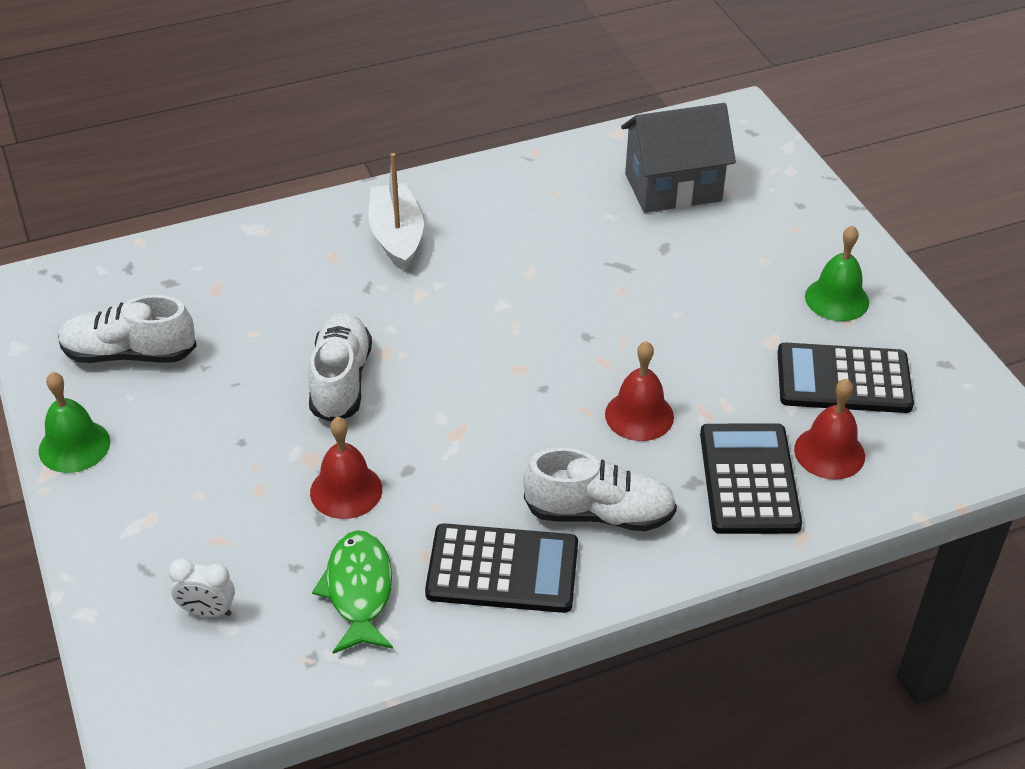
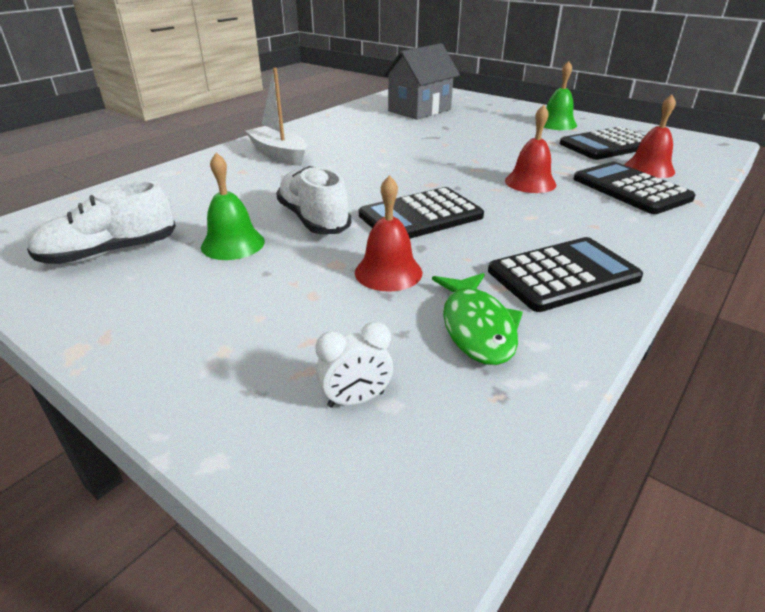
camera: 30 degrees left, 10 degrees down
green bell [39,372,110,473] -> green bell moved to [201,153,265,260]
green fish [312,530,393,654] -> green fish turned 150 degrees counterclockwise [432,273,523,365]
white shoe [523,448,677,531] -> none
none -> black calculator [359,187,484,239]

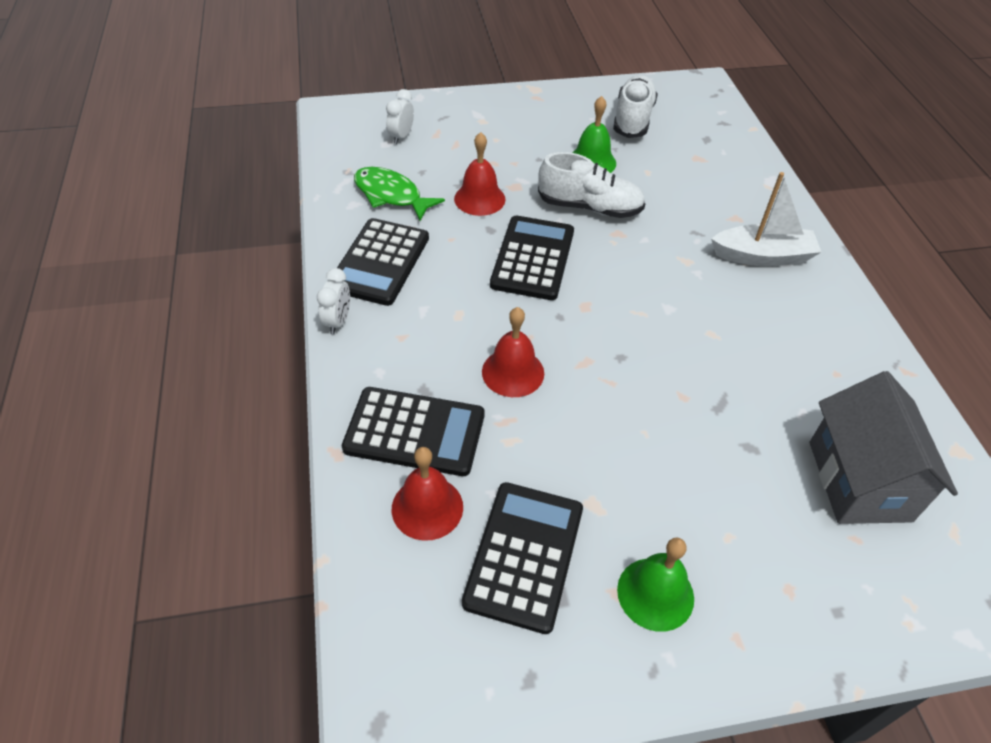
camera: 130 degrees right, 15 degrees up
none -> white clock [317,268,350,334]

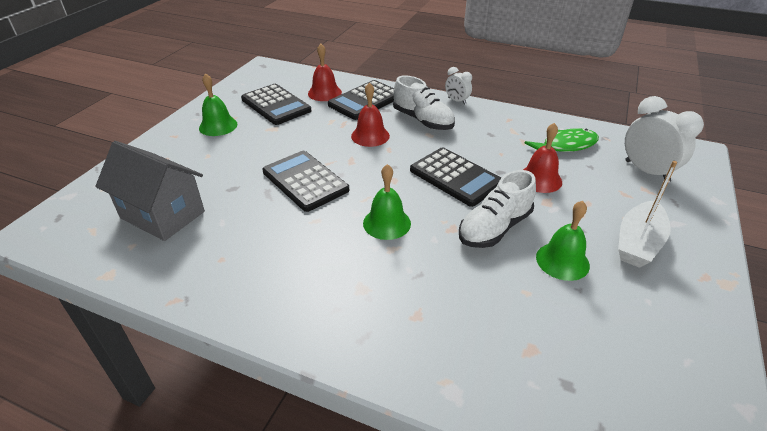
camera: 125 degrees right, 10 degrees down
black calculator [337,218,429,306] -> black calculator moved to [263,151,349,212]
white clock [386,89,414,144] -> white clock [625,96,704,183], size x1.82
white shoe [613,75,658,138] -> white shoe moved to [393,75,455,130]
white boat [711,172,821,266] -> white boat moved to [618,161,677,268]
none -> green bell [363,164,411,240]

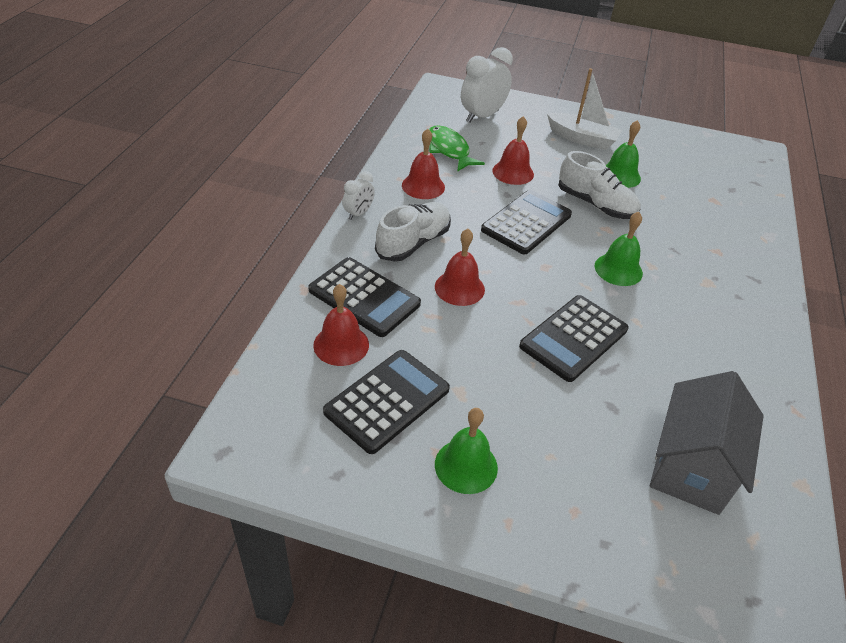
camera: 100 degrees left, 5 degrees up
none -> red bell [402,129,445,199]

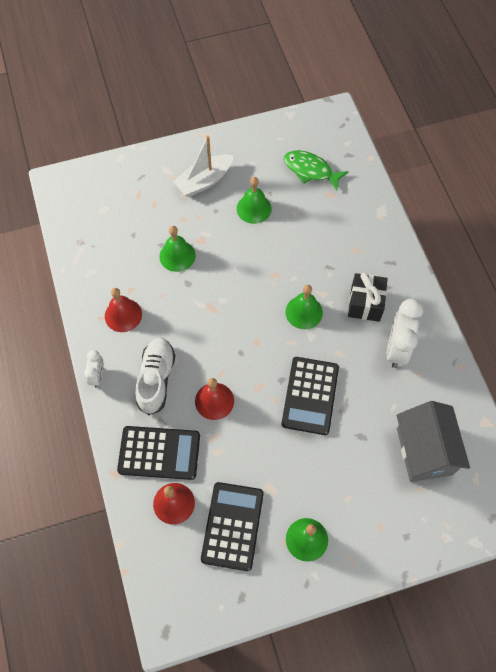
camera: 30 degrees left, 20 degrees up
green fish [429,126,485,172] -> green fish moved to [284,150,349,191]
white clock [461,47,513,122] -> white clock moved to [386,299,423,368]
black calculator [481,190,572,254] -> none
red bell [492,116,534,185] -> green bell [159,226,196,272]
white boat [547,68,622,150] -> white boat turned 150 degrees clockwise [173,135,234,197]
white shoe [559,151,641,219] -> none
none -> black gift [348,273,388,322]

